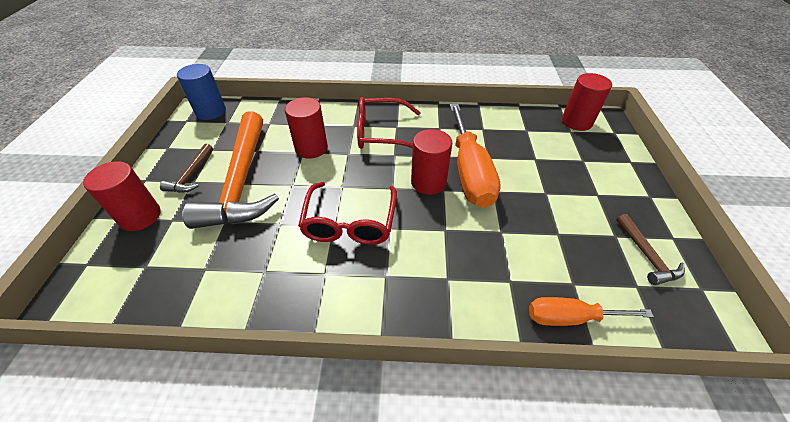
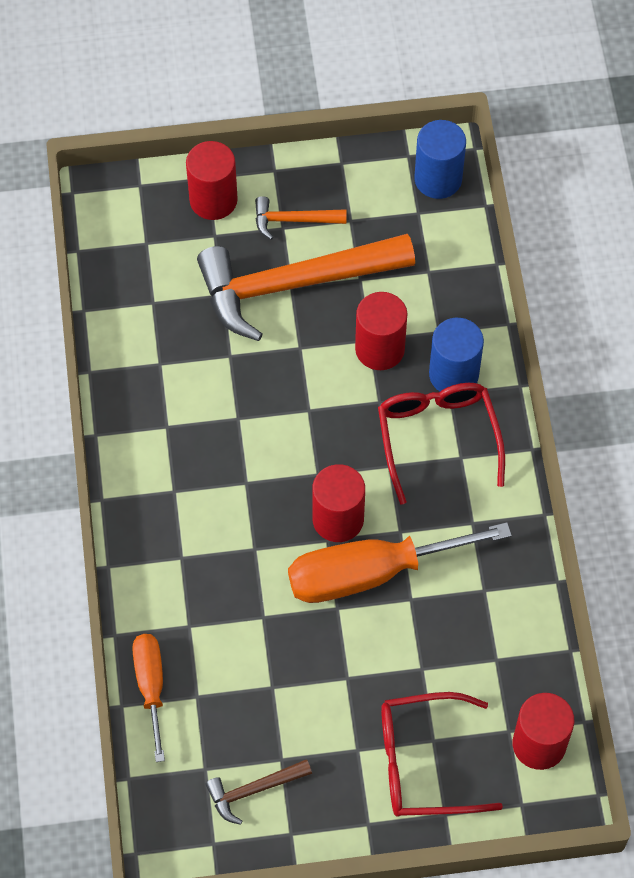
camera: 80 degrees right, 15 degrees up
brown hammer [160,144,213,193] -> orange hammer [255,196,346,240]
red glasses [298,182,397,245] -> red glasses moved to [381,692,503,817]
none -> blue cylinder [429,318,484,391]

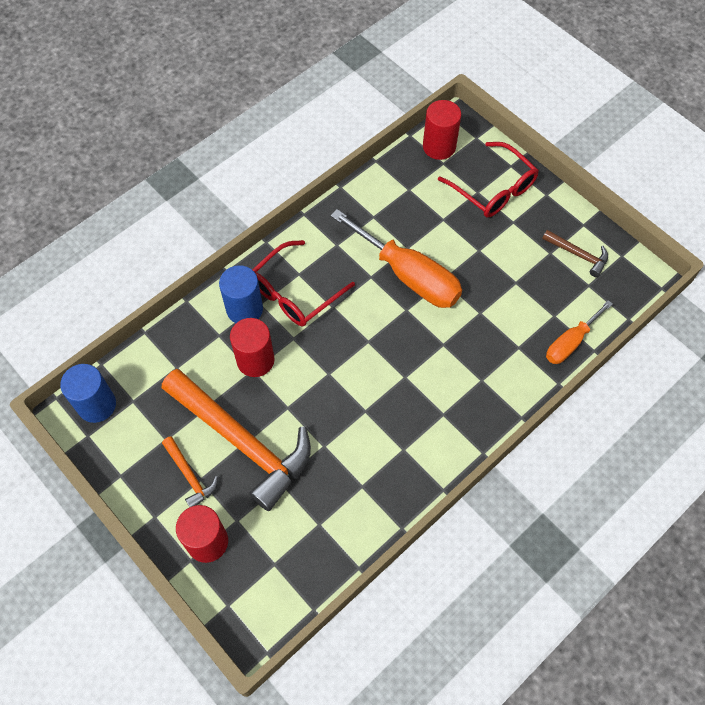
camera: 125 degrees left, 0 degrees up
red cylinder [312,464,365,542] -> none

